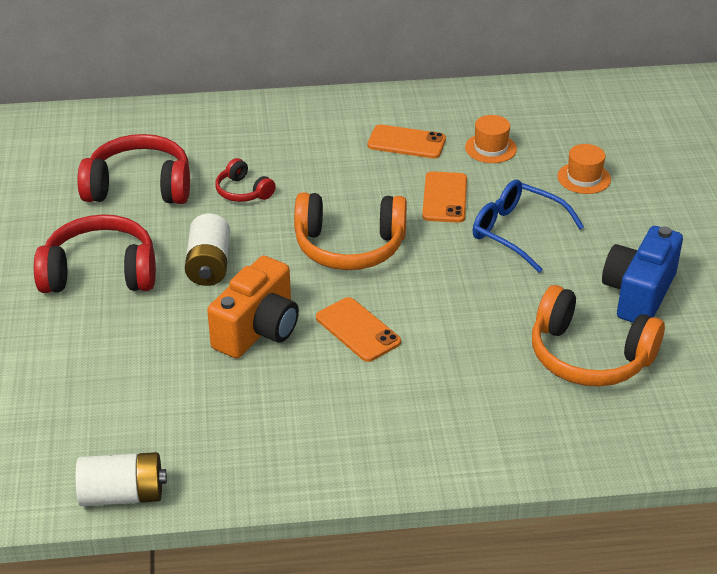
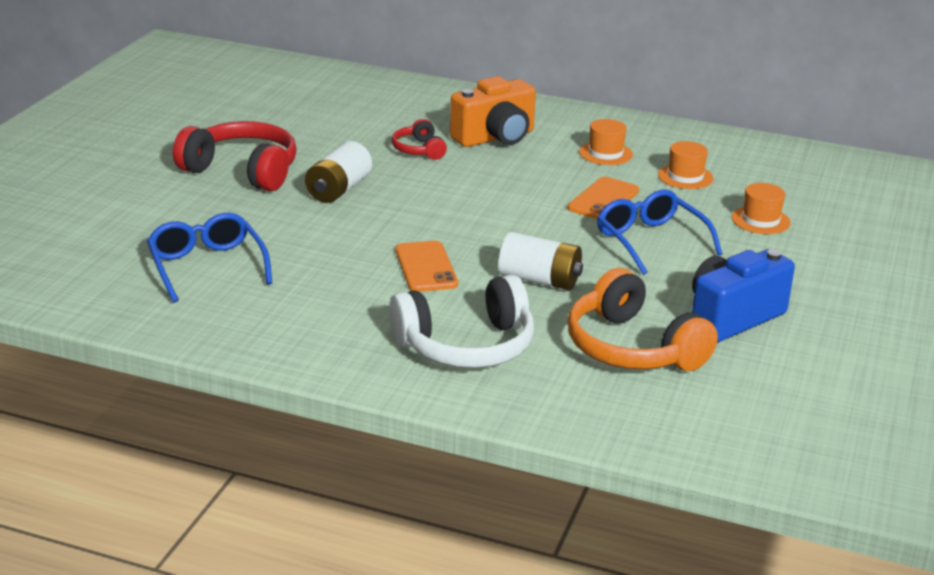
camera: 25 degrees right, 10 degrees down
white battery [75,452,167,506] -> white battery moved to [498,232,583,290]
red headphones [77,134,190,204] -> none
orange camera [207,256,299,358] -> orange camera moved to [450,76,536,147]
orange headphones [294,192,407,270] -> none
orange phone [368,124,446,159] -> orange hat [579,119,633,165]
none -> blue glasses [147,213,272,303]
none -> white headphones [389,275,534,368]

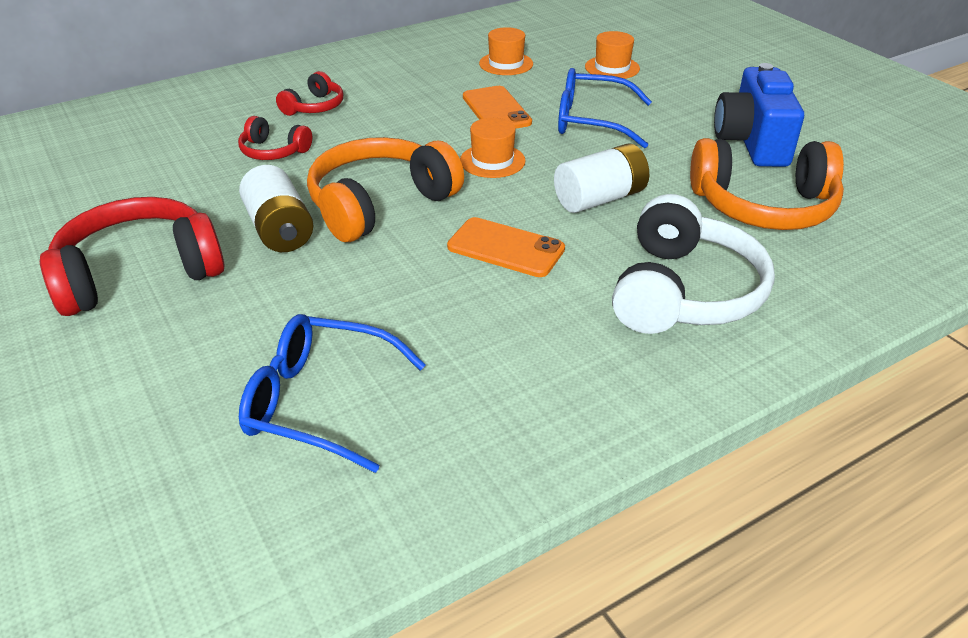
camera: 50 degrees left, 10 degrees up
orange camera [450,76,536,147] -> red headphones [276,71,343,116]
orange hat [579,119,633,165] -> orange hat moved to [460,118,526,178]
none -> orange headphones [307,137,464,242]

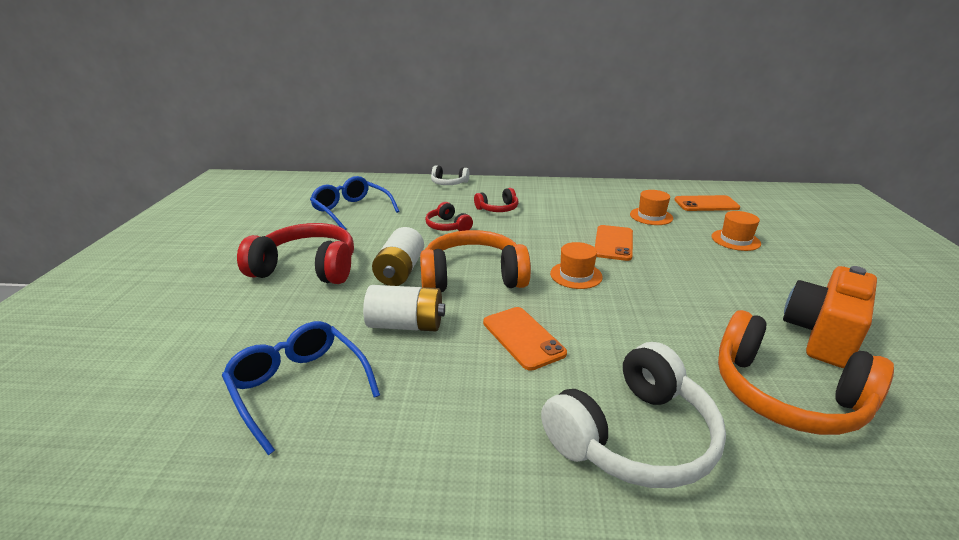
camera: 35 degrees right, 10 degrees down
white battery [554,143,649,213] -> white battery moved to [363,285,445,332]
blue glasses [558,68,652,148] -> blue glasses moved to [310,176,399,230]
blue camera [714,63,804,167] -> orange camera [783,266,877,368]
none -> white headphones [431,165,469,185]
none -> orange phone [674,195,740,211]

